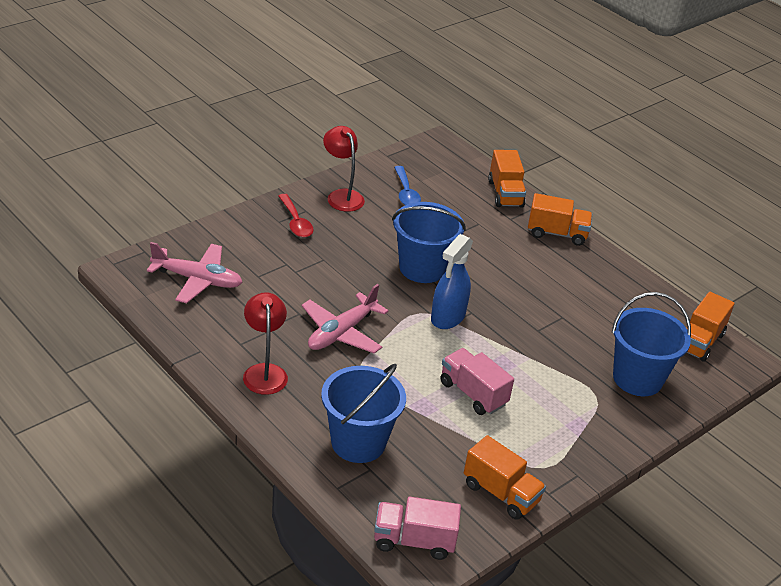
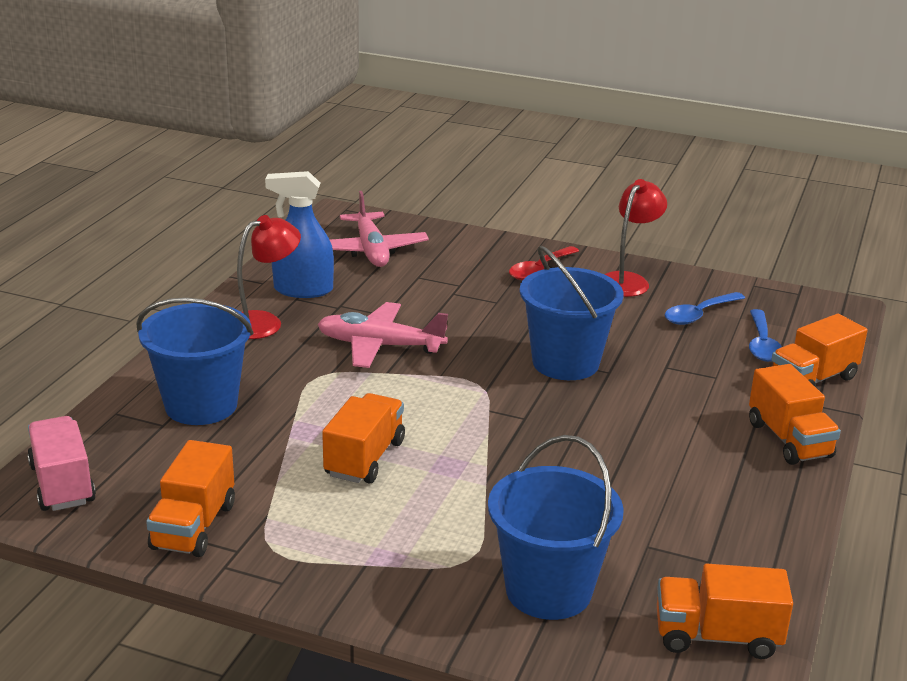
camera: 65 degrees right, 10 degrees down
blue spray bottle [431,234,473,329] -> blue spray bottle moved to [265,171,334,298]
pink truck [440,348,514,415] -> orange truck [322,393,405,483]
none -> blue spoon [749,309,782,362]

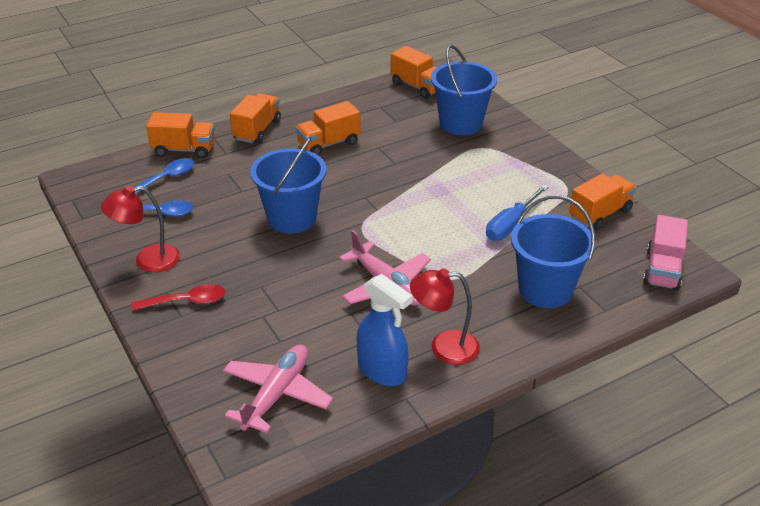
camera: 140 degrees left, 10 degrees up
orange truck [322,393,405,483] -> orange truck moved to [295,101,361,156]
none -> blue screwdriver [486,185,548,241]

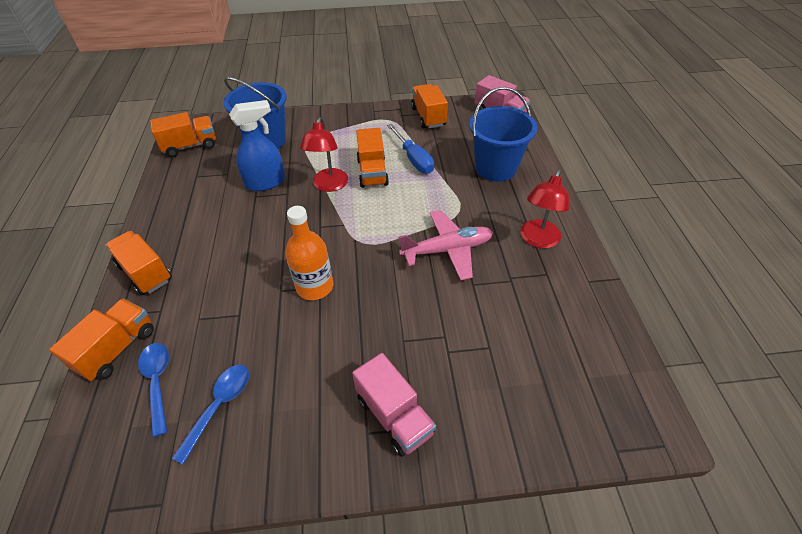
camera: 65 degrees left, 10 degrees up
red lamp [101,185,180,272] -> red lamp moved to [300,117,348,192]
red spoon [131,284,225,311] -> pink truck [352,353,436,457]
pink plane [223,344,333,433] -> none
blue bucket [250,136,327,234] -> orange bottle [285,206,333,300]
orange truck [295,101,361,156] -> orange truck moved to [356,128,389,188]
blue spray bottle [357,274,413,386] -> blue spray bottle moved to [229,100,285,191]

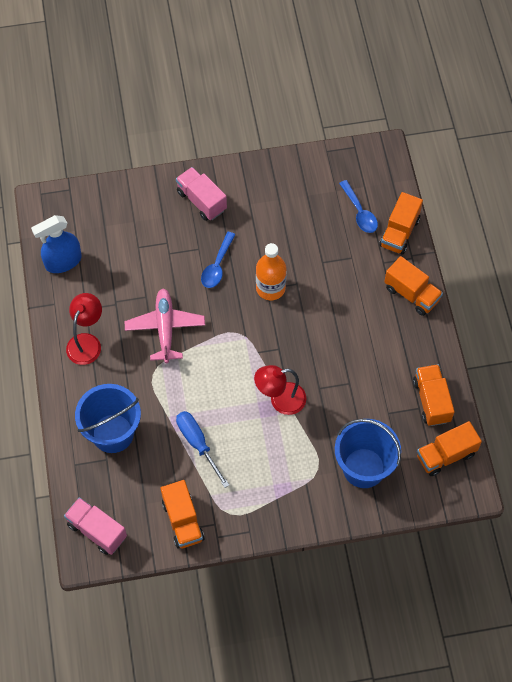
camera: 175 degrees right, 15 degrees up
blue spoon [172,365,249,465] -> blue spoon moved to [201,232,235,288]
blue spray bottle [229,100,285,191] -> blue spray bottle moved to [31,215,82,273]
red lamp [300,117,348,192] -> red lamp turned 105 degrees counterclockwise [254,365,306,415]
orange truck [356,128,389,188] -> orange truck moved to [413,364,455,426]
pink plane [398,210,493,280] -> pink plane turned 105 degrees clockwise [125,289,205,363]

